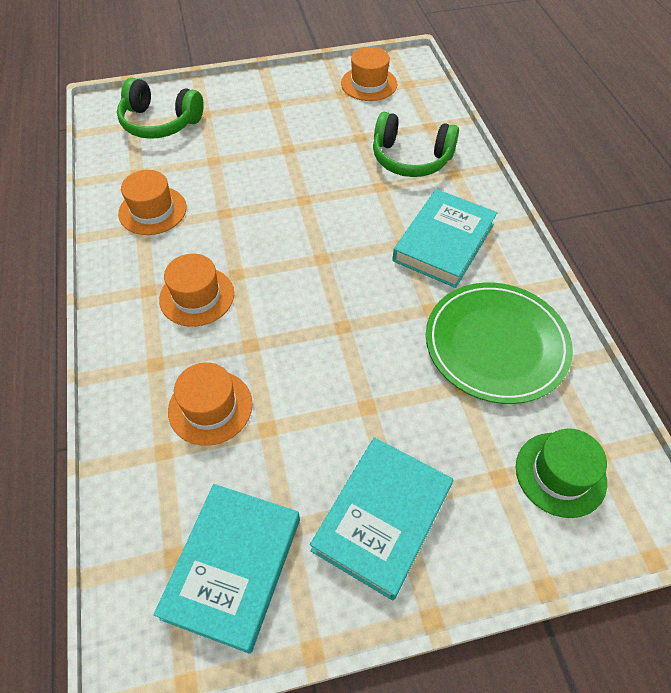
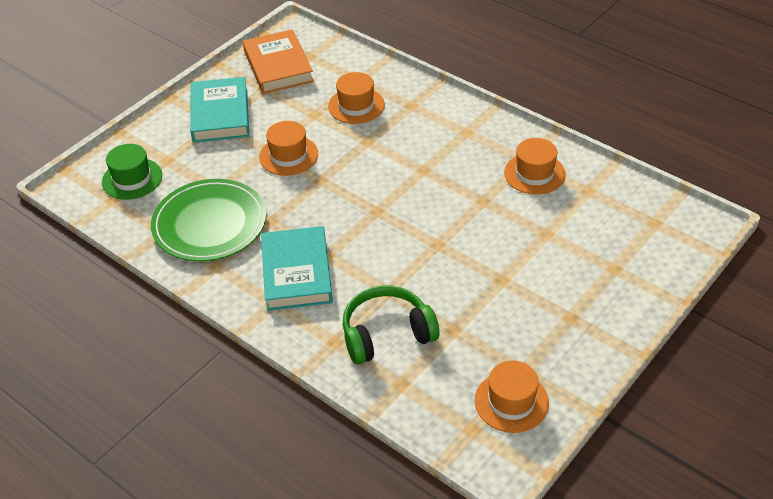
camera: 145 degrees right, 10 degrees down
green headphones [117,78,204,139] -> none
turquoise book [154,484,300,654] -> orange book [243,29,314,94]
orange hat [159,254,234,327] -> orange hat moved to [259,121,318,176]

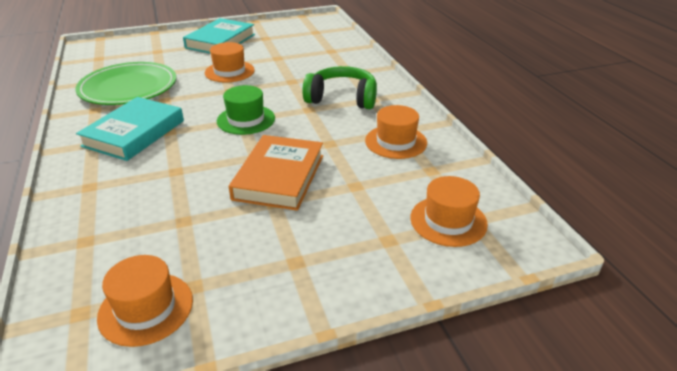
camera: 30 degrees right, 10 degrees down
green hat [102,144,162,200] -> green hat moved to [217,85,275,135]
orange book [243,29,314,94] -> orange book moved to [229,135,323,211]
orange hat [328,72,385,124] -> orange hat moved to [410,176,488,247]
green headphones [342,286,439,365] -> green headphones moved to [302,66,377,109]

